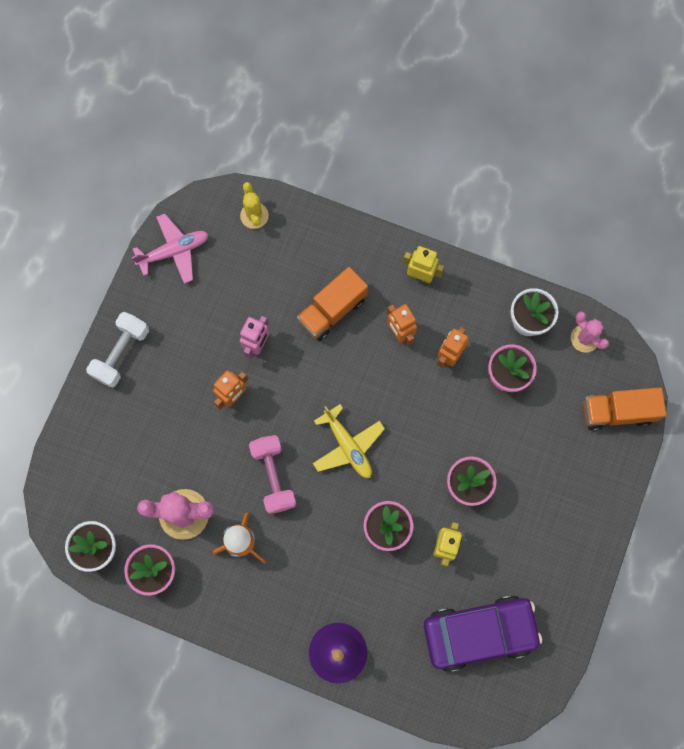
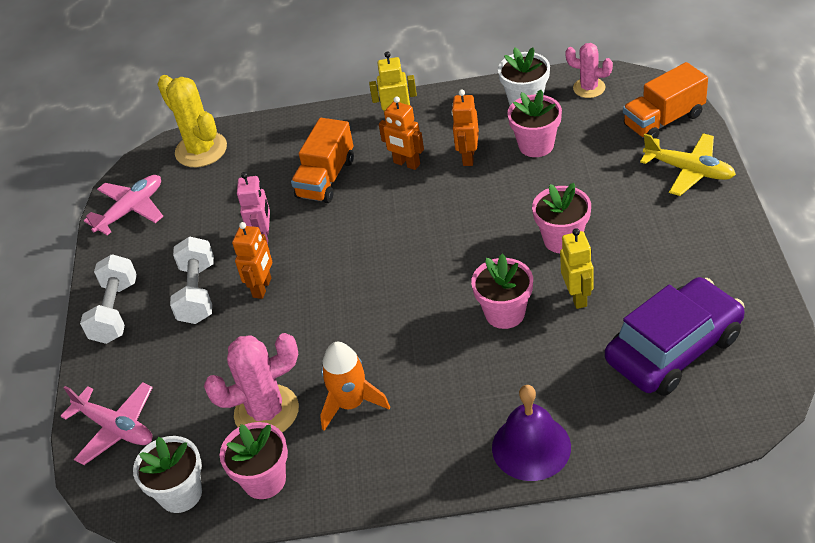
camera: 20 degrees left, 30 degrees down
yellow cactus [240,182,269,229] -> yellow cactus [157,75,227,167], size x1.66
pink dumbbell [249,435,296,514] -> none
yellow plane [313,404,385,478] -> yellow plane moved to [640,133,736,196]
none -> pink plane [61,382,153,465]
none -> white dumbbell [170,237,214,324]

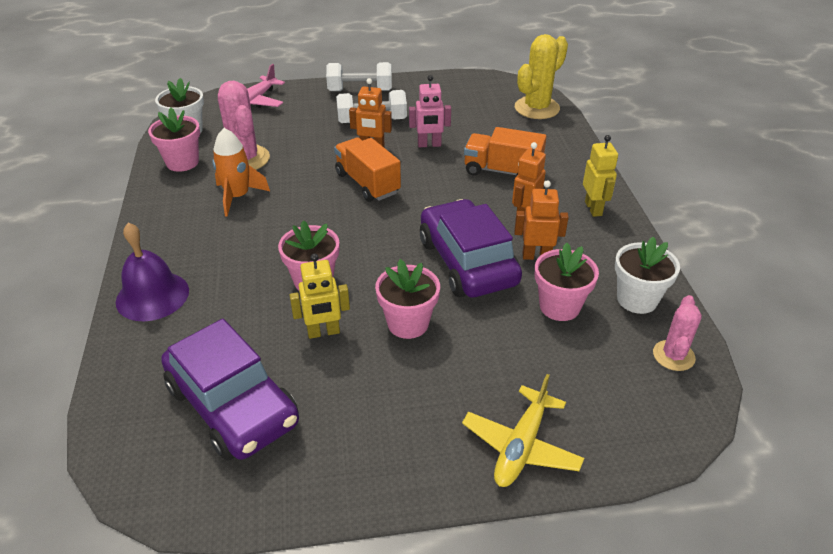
camera: 80 degrees right, 5 degrees down
pink plane [84,175,164,235] -> none
orange truck [623,62,708,139] -> orange truck moved to [334,138,401,202]
none -> purple car [420,199,522,298]

